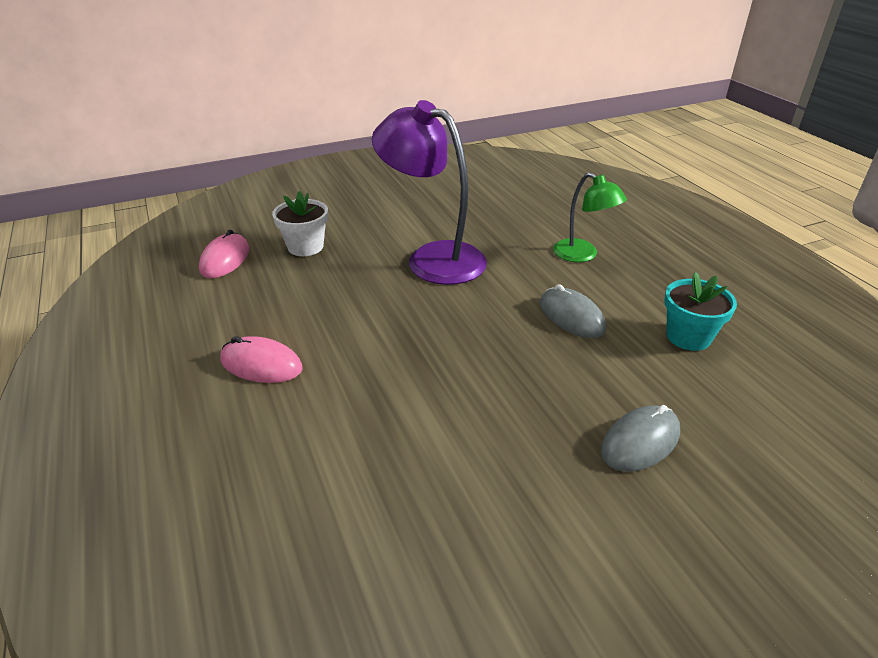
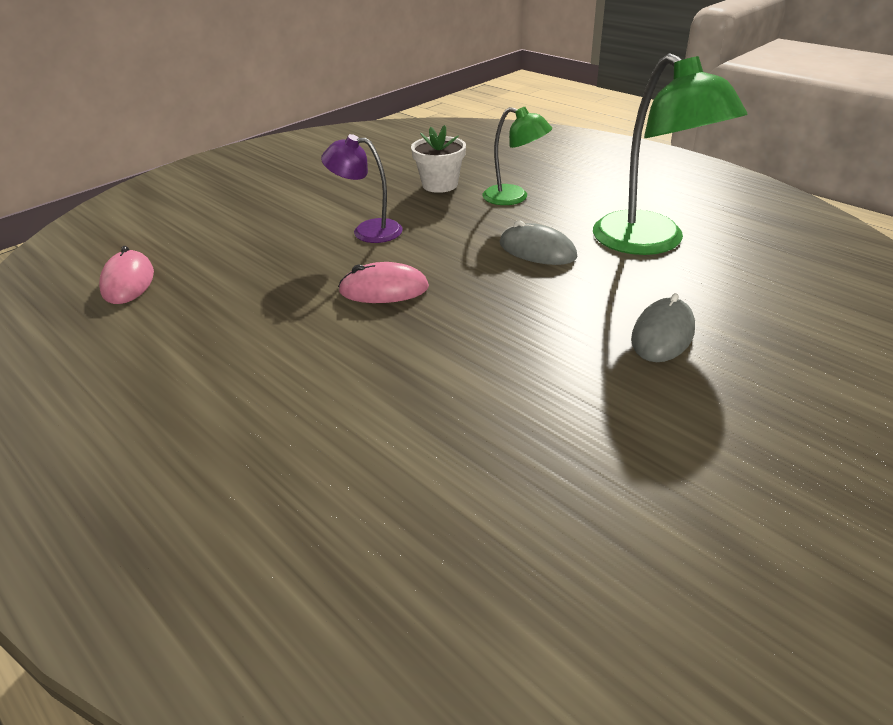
camera: 20 degrees left, 0 degrees up
pink mouse [220,336,303,383] -> pink mouse moved to [338,262,429,303]
white flower pot [272,191,328,256] -> white flower pot moved to [411,125,466,193]
purple lamp [372,100,487,285] -> purple lamp [321,134,403,243], size x0.57
turquoise flower pot [664,272,737,351] -> green lamp [593,53,747,255]

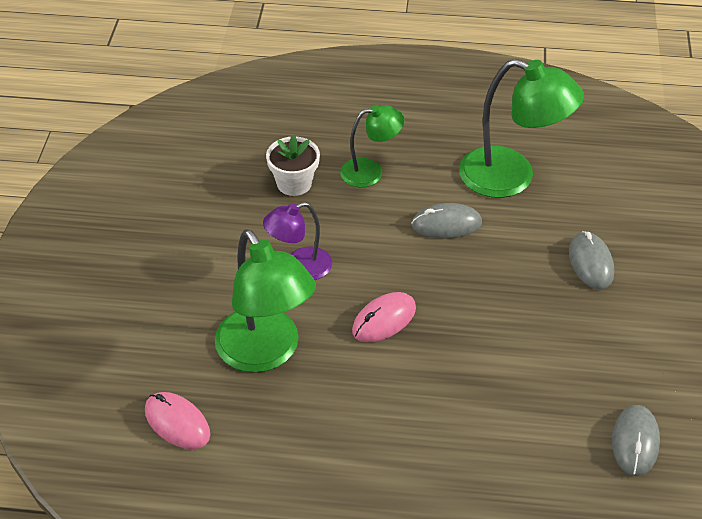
camera: 40 degrees left, 10 degrees up
none -> green lamp [215,229,316,373]
none -> grey mouse [612,405,660,476]

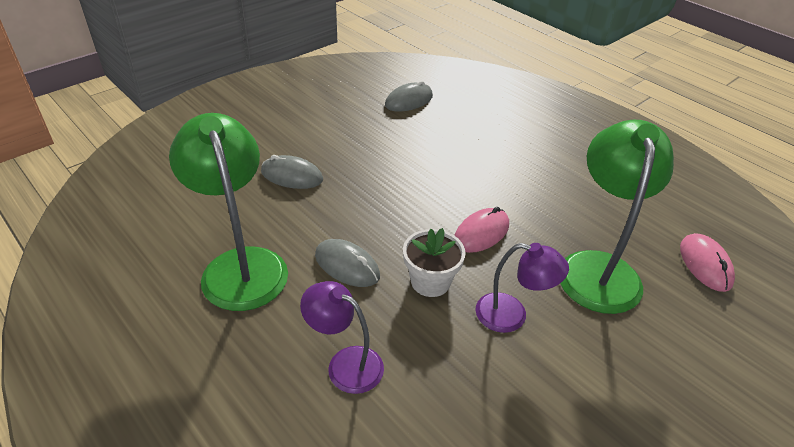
camera: 140 degrees left, 5 degrees down
white flower pot [266,135,320,196] -> white flower pot moved to [403,228,465,297]
green lamp [340,105,404,187] -> purple lamp [300,281,384,394]
pink mouse [352,292,416,342] -> pink mouse turned 45 degrees counterclockwise [454,207,509,253]
grey mouse [569,231,614,289] -> grey mouse turned 75 degrees clockwise [261,155,323,189]

